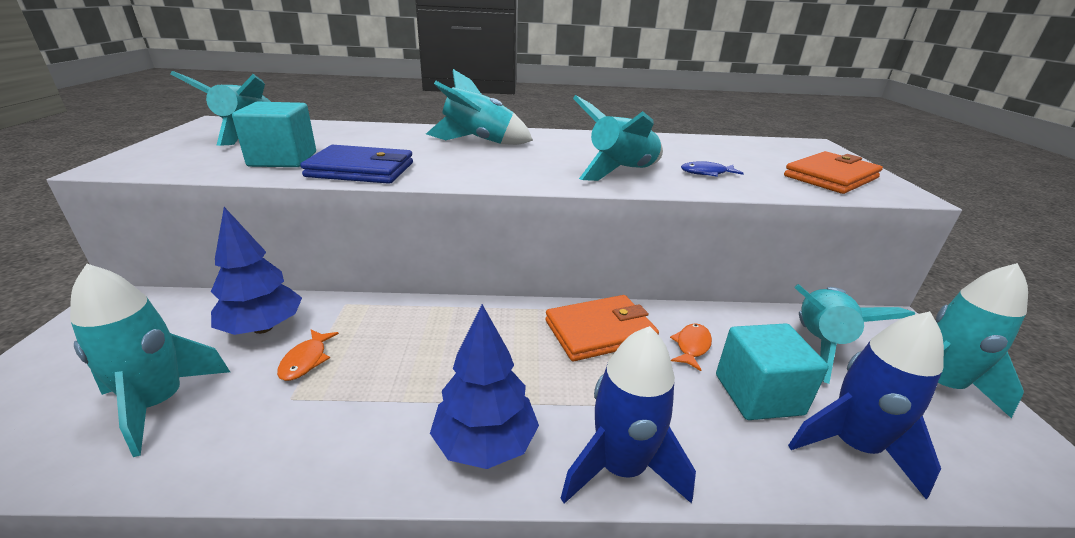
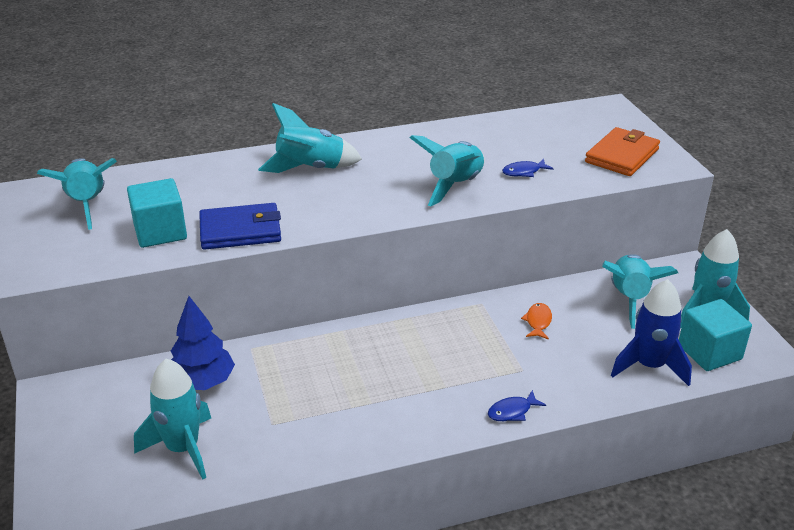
camera: 15 degrees left, 5 degrees up
orange fish [277,329,339,381] -> none
blue tree [430,304,539,469] -> none
orange wallet [545,295,659,361] -> none
blue rocket [560,326,696,504] -> blue fish [488,390,546,421]
turquoise cube [716,323,829,420] -> turquoise cube moved to [679,299,752,371]

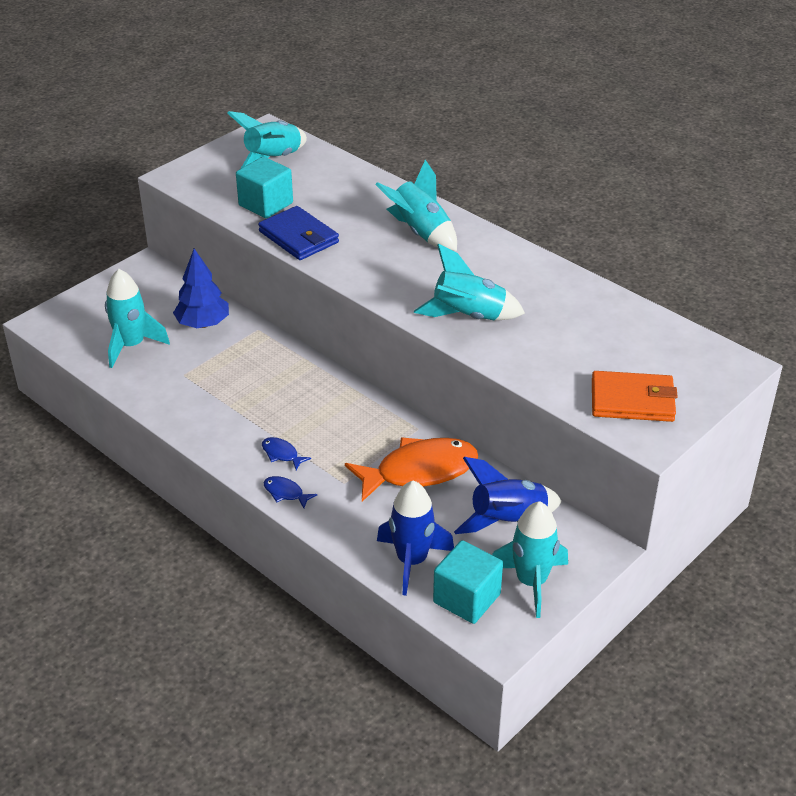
camera: 60 degrees right, 5 degrees up
blue fish [502,159,553,177] -> blue fish moved to [262,437,311,470]
orange fish [521,303,552,340] -> orange fish [345,438,478,502], size x2.38
turquoise rocket [602,254,678,329] -> blue rocket [454,457,562,534]

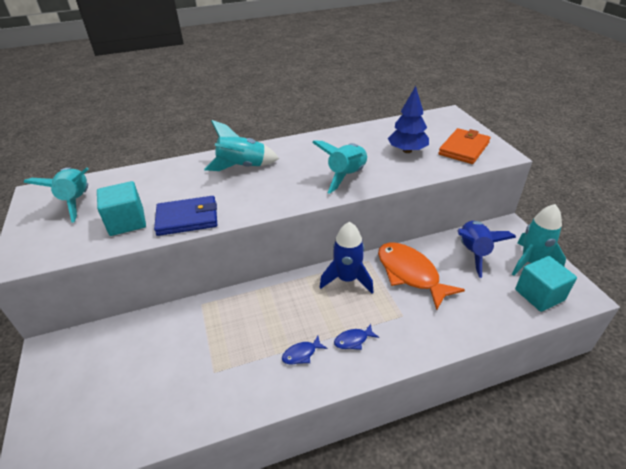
camera: 60 degrees left, 0 degrees up
turquoise rocket [105,269,170,368] -> none
blue tree [173,249,229,328] -> blue tree moved to [388,86,429,153]
blue fish [264,476,317,508] -> blue fish moved to [282,336,327,364]
orange fish [345,438,478,502] -> orange fish turned 45 degrees counterclockwise [378,242,465,310]
blue rocket [377,481,454,596] -> blue rocket moved to [320,222,373,293]

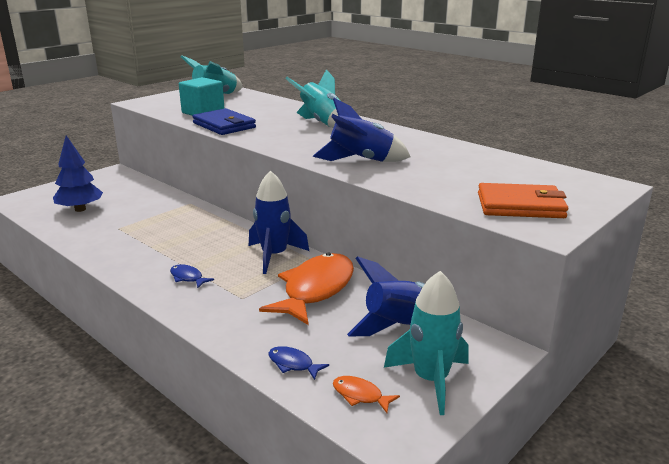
camera: 60 degrees right, 15 degrees down
blue fish [282,336,327,364] -> blue fish moved to [268,346,329,380]
turquoise rocket [312,141,367,194] -> blue rocket [313,98,411,162]
blue tree [388,86,429,153] -> blue tree moved to [53,135,103,212]
turquoise cube [515,256,577,312] -> orange fish [333,376,400,413]

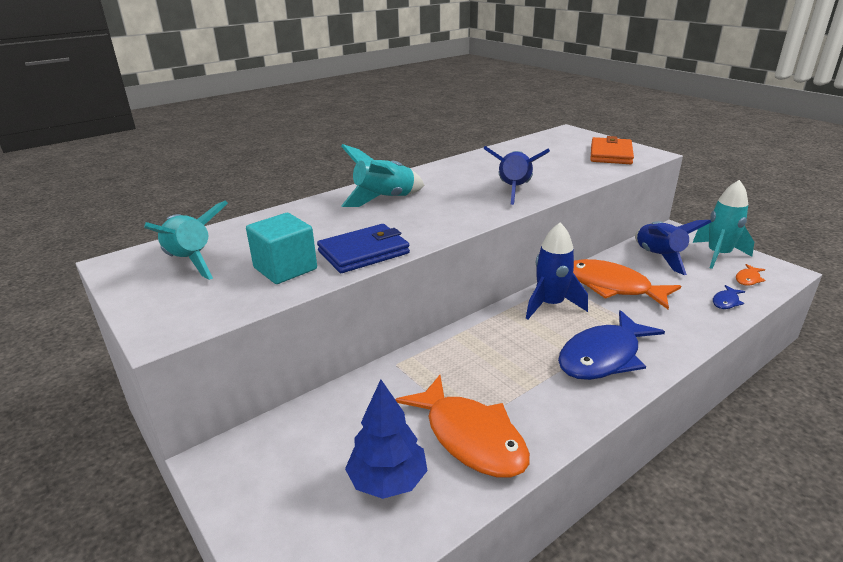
camera: 80 degrees left, 5 degrees up
blue fish [170,264,214,288] -> blue fish [558,310,665,380], size x2.38
none -> orange fish [395,375,530,478]

